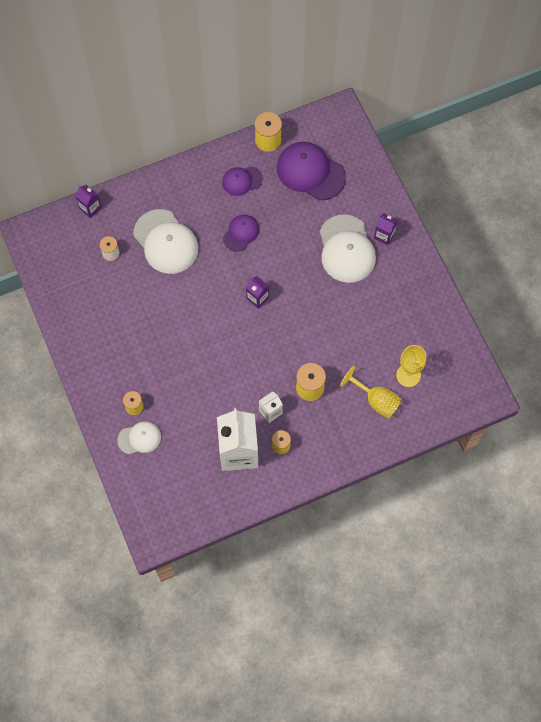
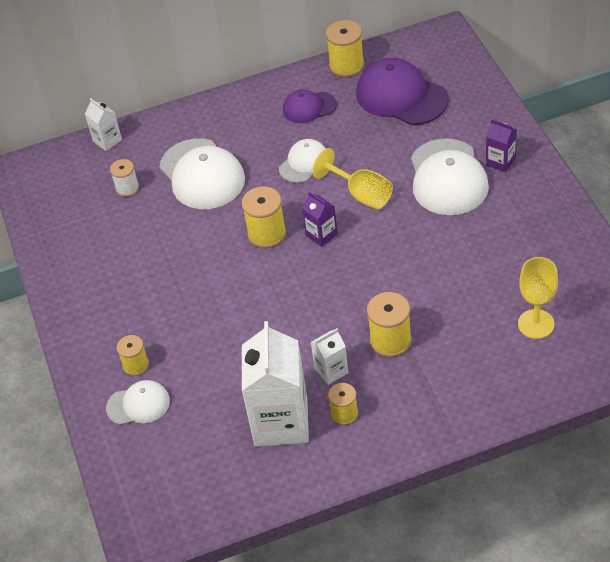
camera: 10 degrees right, 20 degrees down
purple carton [75,185,102,218] -> white carton [85,98,122,151]
purple cap [223,214,259,252] -> white cap [279,139,326,183]
yellow goblet [340,366,402,418] -> yellow goblet moved to [312,148,393,210]
none -> yellow spool [242,186,286,248]

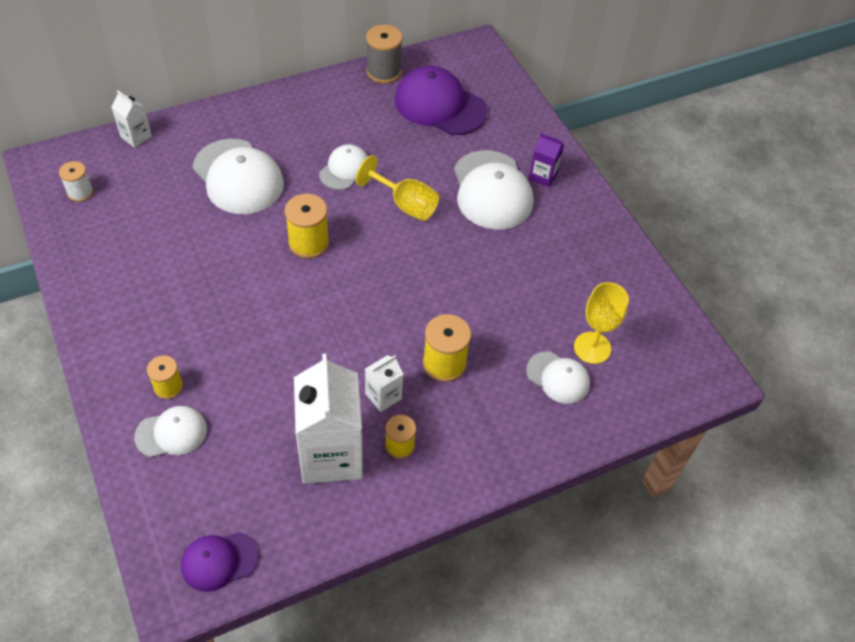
camera: 15 degrees left, 5 degrees up
white spool [110,159,139,197] -> white spool moved to [59,161,93,202]
purple cap [283,90,337,123] -> purple cap moved to [181,532,259,592]
purple carton [302,191,338,247] -> none
yellow spool [326,20,364,77] -> grey spool [366,24,403,84]
none -> white cap [526,351,590,404]

